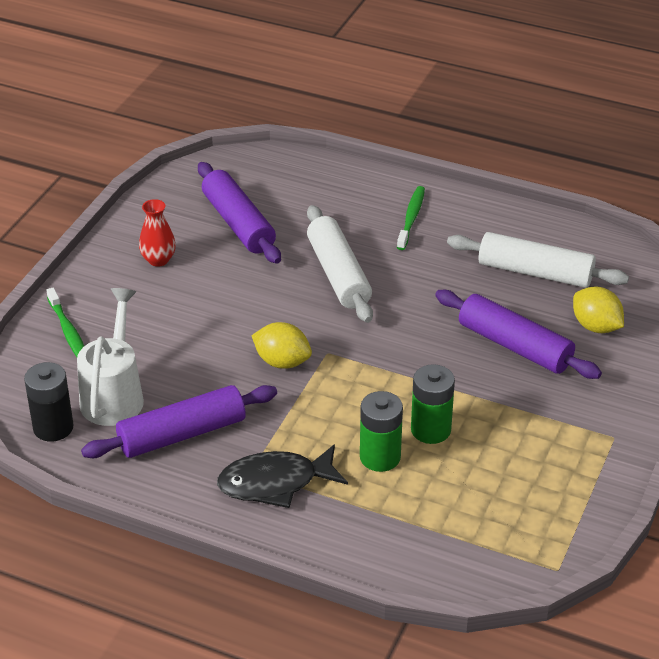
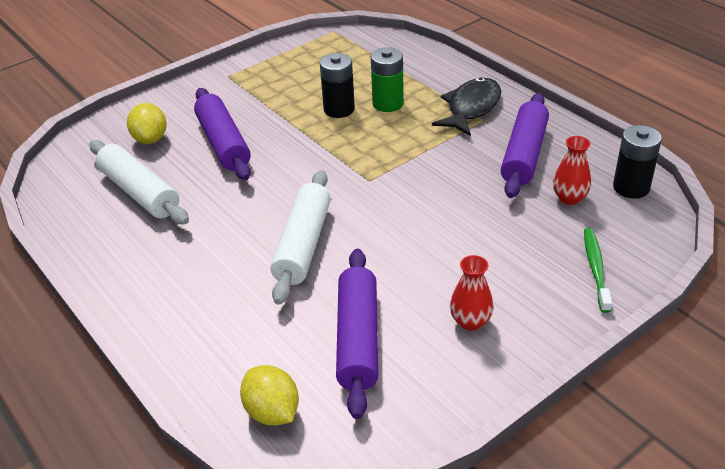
camera: 150 degrees left, 0 degrees up
white watering can [77,288,144,426] -> red vase [553,136,591,205]
purple rolling pin [81,385,277,458] -> purple rolling pin turned 75 degrees counterclockwise [501,93,549,198]
black fish [217,444,348,508] -> black fish turned 75 degrees counterclockwise [432,78,501,136]
yellow lemon [251,322,312,369] -> yellow lemon moved to [240,365,299,426]
green toothbrush [397,186,425,250] -> none
green battery [411,364,455,444] -> black battery [320,53,355,118]

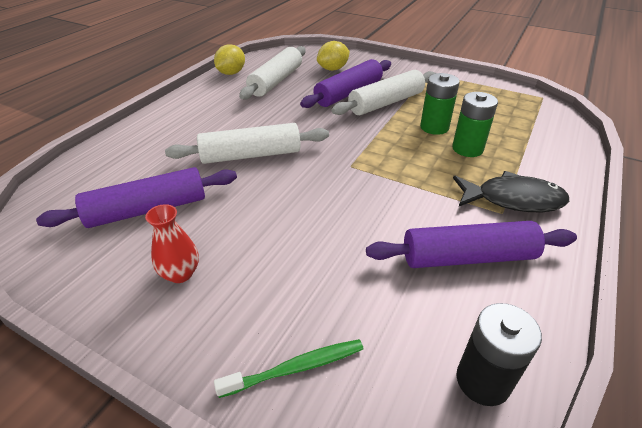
camera: 65 degrees right, 0 degrees up
yellow lemon [240,365,299,426] -> yellow lemon moved to [214,44,245,75]
black battery [320,53,355,118] -> green battery [420,73,460,135]
red vase [553,136,591,205] -> none
none -> white rolling pin [332,70,436,115]

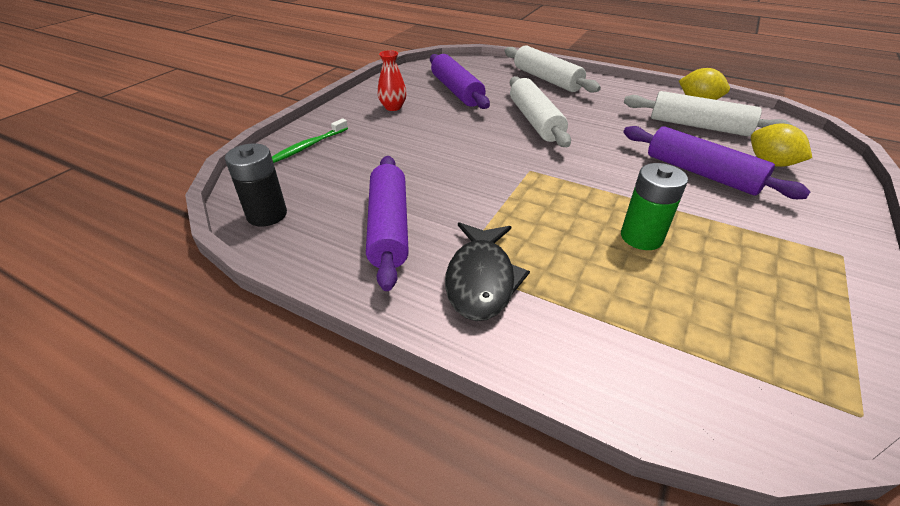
camera: 90 degrees right, 0 degrees up
green toothbrush [214,339,364,398] -> green toothbrush turned 60 degrees clockwise [272,118,348,163]
white rolling pin [332,70,436,115] -> white rolling pin moved to [505,45,601,93]
green battery [452,92,498,157] -> none

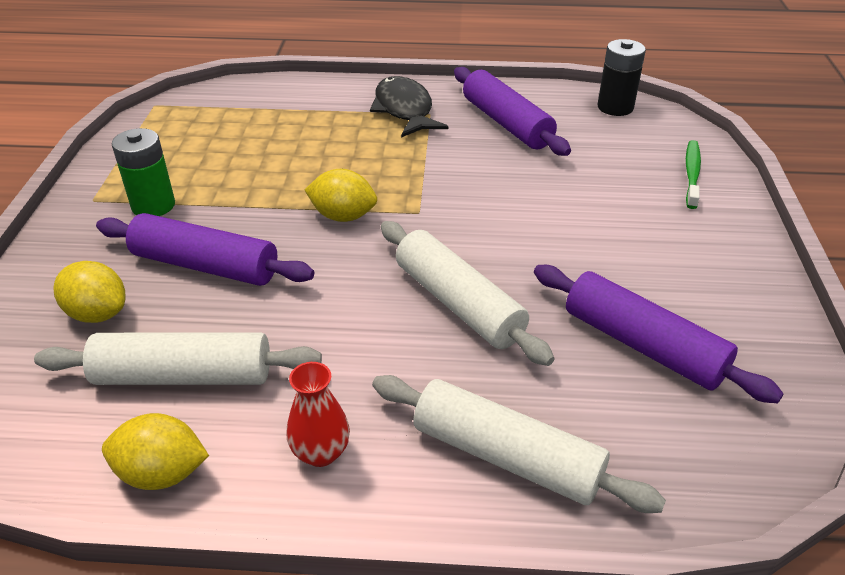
camera: 155 degrees right, 0 degrees up
red vase [377,50,407,111] -> red vase moved to [287,362,350,467]
green battery [621,163,688,250] -> green battery moved to [112,128,175,216]
none -> yellow lemon [305,169,377,222]

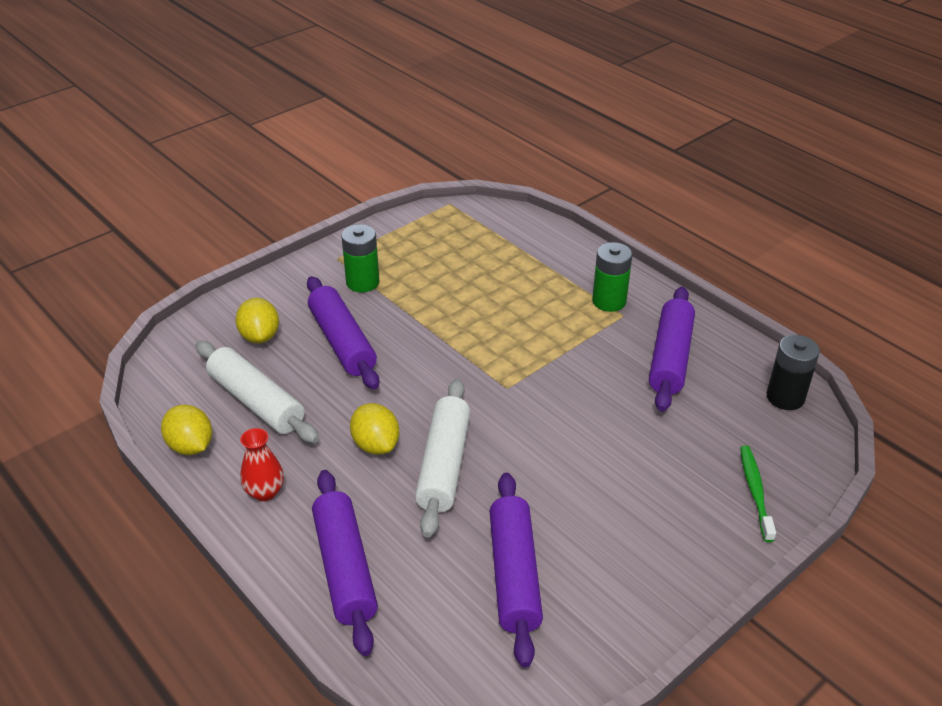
camera: 45 degrees right, 0 degrees up
yellow lemon [305,169,377,222] -> yellow lemon moved to [350,403,399,455]
black fish [370,76,448,138] -> green battery [592,242,632,312]
white rolling pin [372,375,666,513] -> purple rolling pin [312,470,378,656]
green toothbrush [686,140,701,209] -> green toothbrush turned 60 degrees counterclockwise [740,446,776,542]

